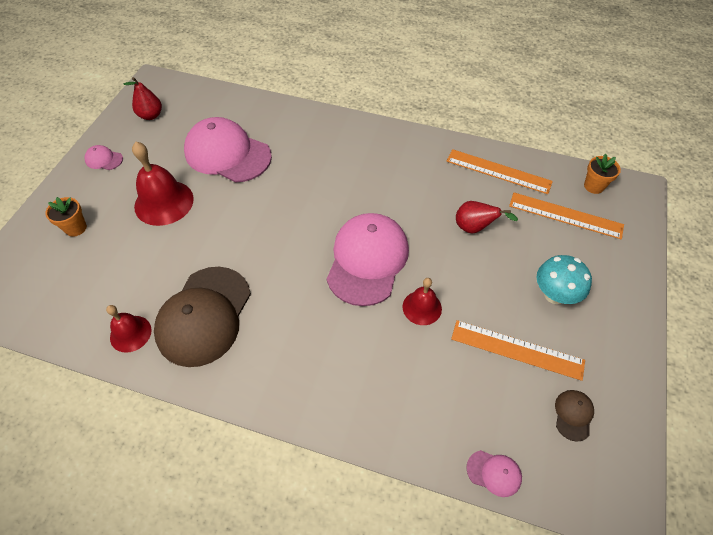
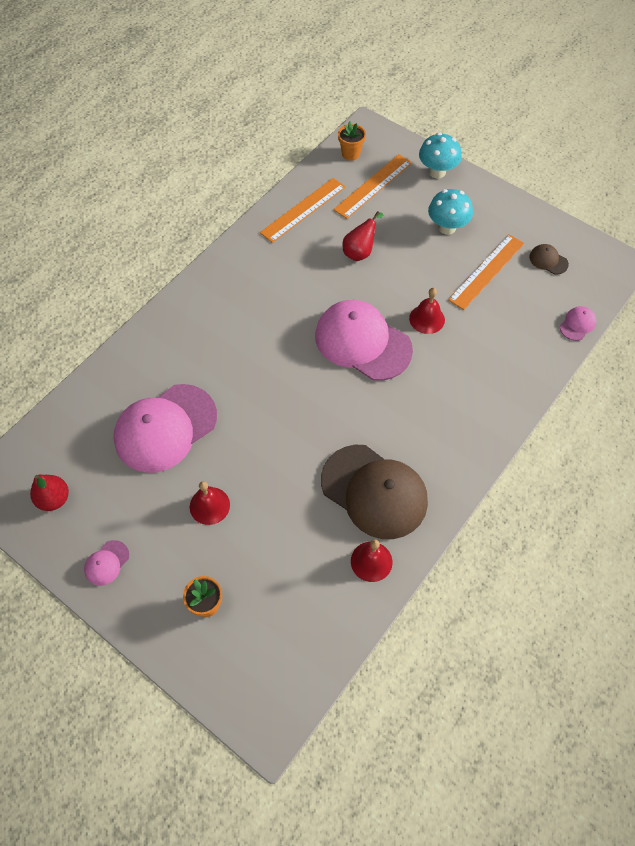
camera: 70 degrees left, 5 degrees up
red bell [132,142,194,226] -> red bell [190,481,230,525], size x0.59
none -> turquoise mushroom [419,133,462,179]

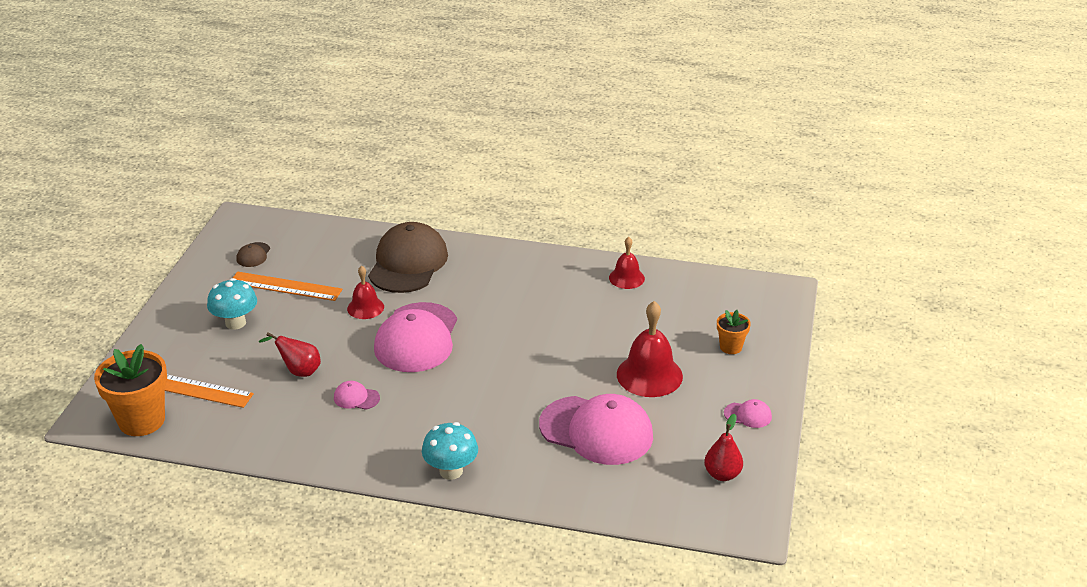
camera: 115 degrees left, 25 degrees down
red bell [190,481,230,525] -> red bell [617,301,683,397], size x1.69
orange ruler [260,178,346,243] -> none
brown cap [321,445,428,539] -> brown cap moved to [368,222,448,293]
orange flower pot [338,121,366,161] -> orange flower pot [94,344,167,436], size x1.91
turquoise mushroom [419,133,462,179] -> turquoise mushroom moved to [422,422,478,480]
pink cap [560,306,596,341] -> pink cap moved to [334,381,380,410]

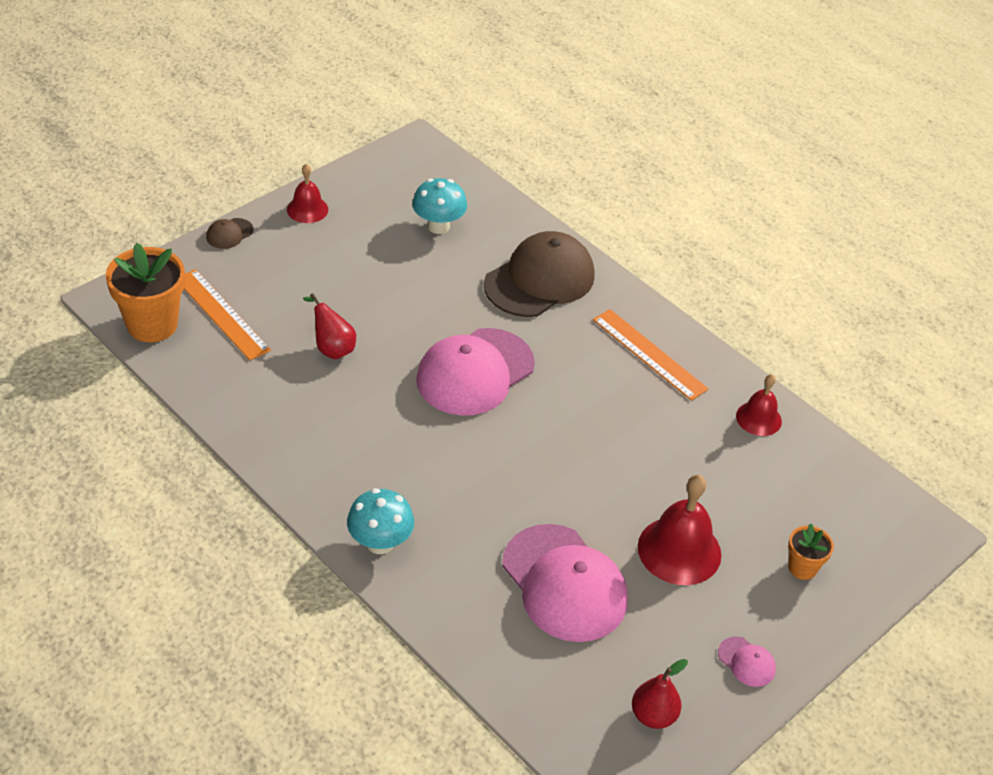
camera: 30 degrees right, 10 degrees up
turquoise mushroom [207,278,257,330] -> turquoise mushroom moved to [412,178,467,234]
orange ruler [233,272,342,301] -> orange ruler moved to [593,309,708,401]
brown cap [237,242,270,267] -> brown cap moved to [206,218,253,249]
pink cap [334,381,380,410] -> none
red bell [347,266,384,319] -> red bell moved to [287,164,328,223]

